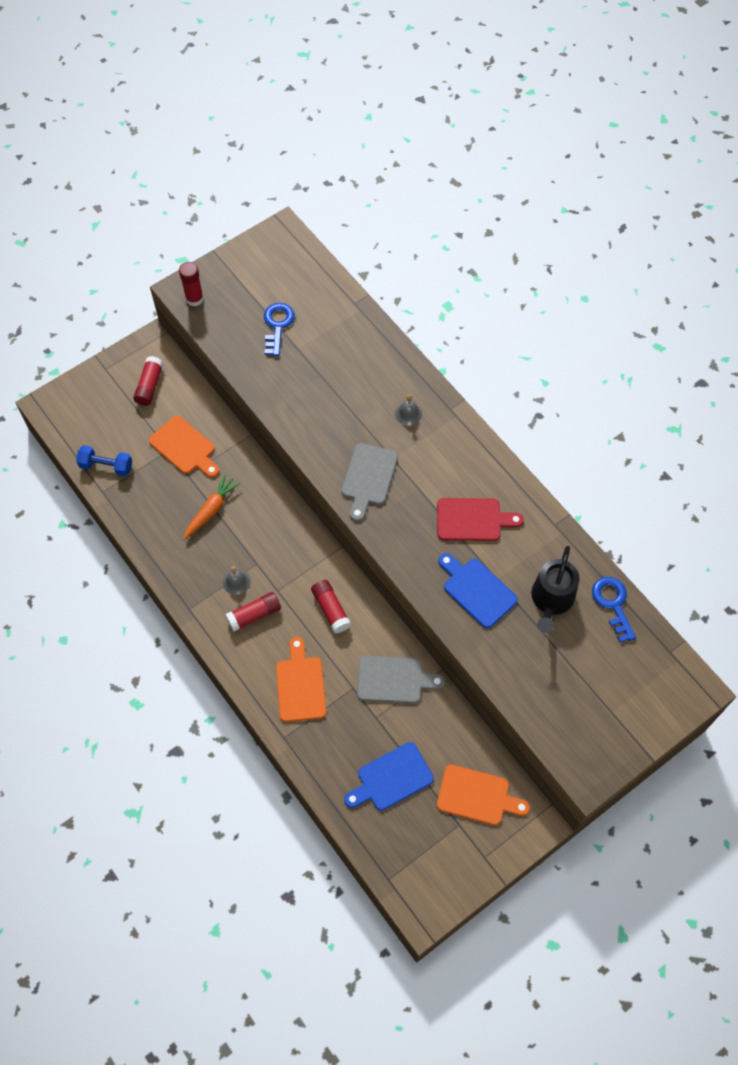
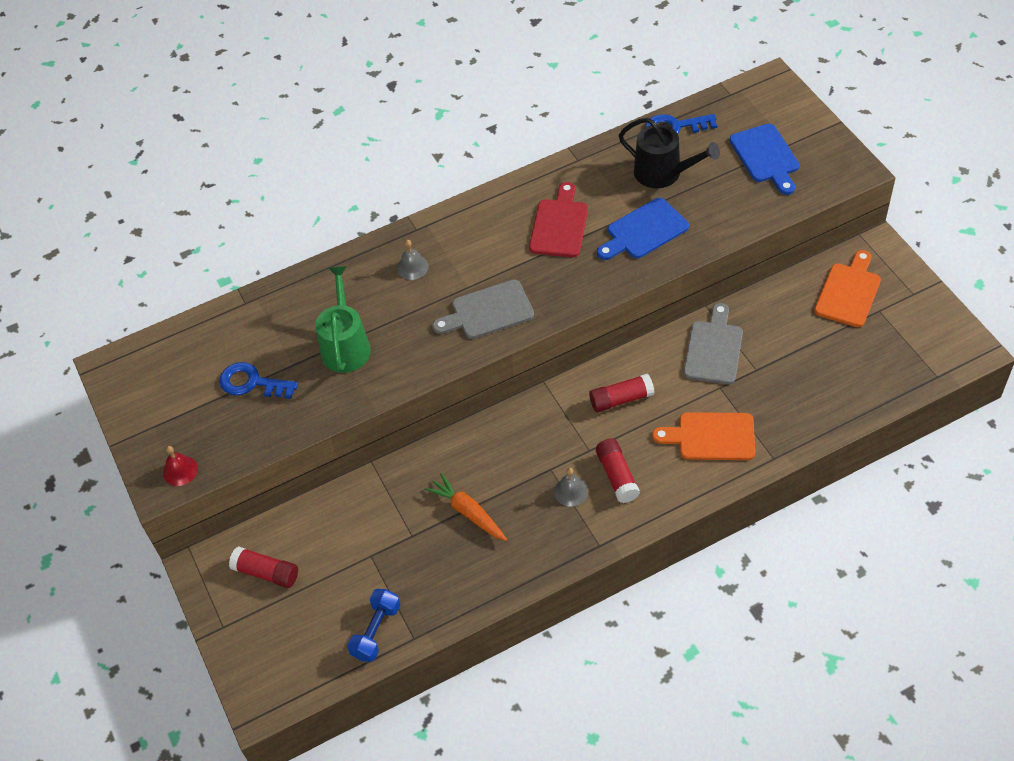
camera: 75 degrees left, 10 degrees down
orange cutting board [149,416,219,478] -> none
red glue stick [179,262,204,306] -> red bell [163,446,198,486]
grey cutting board [341,443,398,522] -> grey cutting board turned 135 degrees clockwise [432,280,534,339]
blue cutting board [344,742,434,811] -> blue cutting board moved to [729,124,799,195]
none -> green watering can [315,266,371,373]

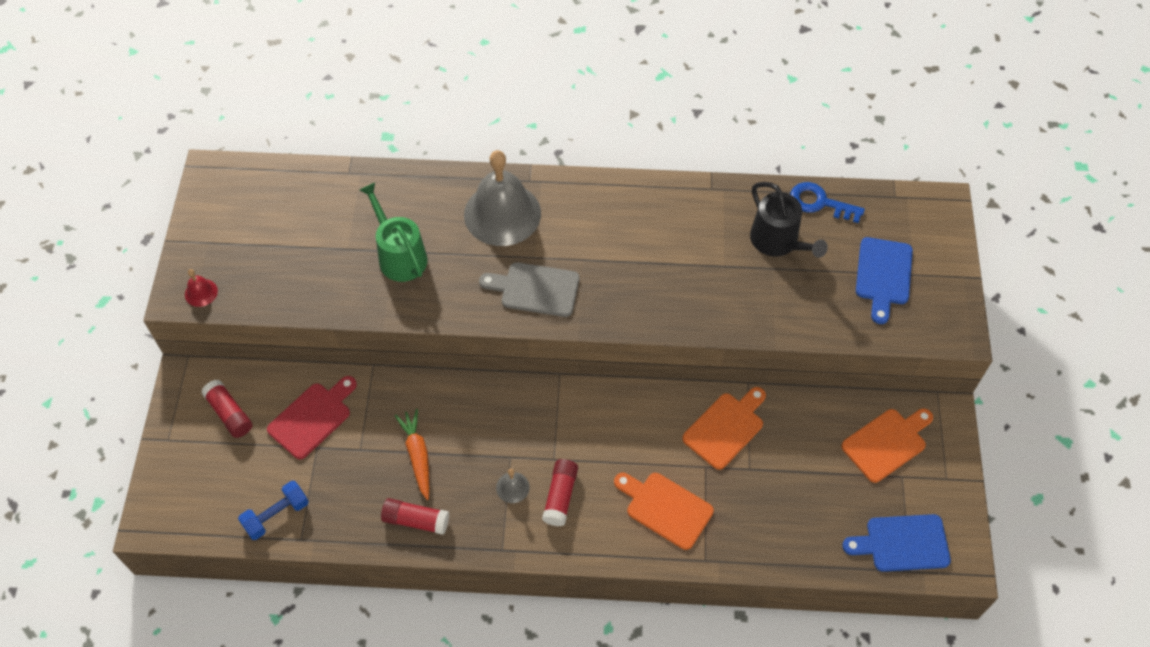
camera: 25 degrees right, 5 degrees up
blue key [219,362,298,399] -> none
green watering can [315,266,371,373] -> green watering can turned 60 degrees counterclockwise [359,183,428,282]
grey bell [397,240,429,280] -> grey bell [464,150,541,246], size x2.46
red cutting board [529,182,588,257] -> red cutting board moved to [267,376,357,459]
red glue stick [589,374,654,412] -> red glue stick moved to [381,498,449,535]
blue cutting board [597,198,689,260] -> blue cutting board moved to [842,514,951,572]
grey cutting board [684,303,743,385] -> orange cutting board [682,387,766,470]

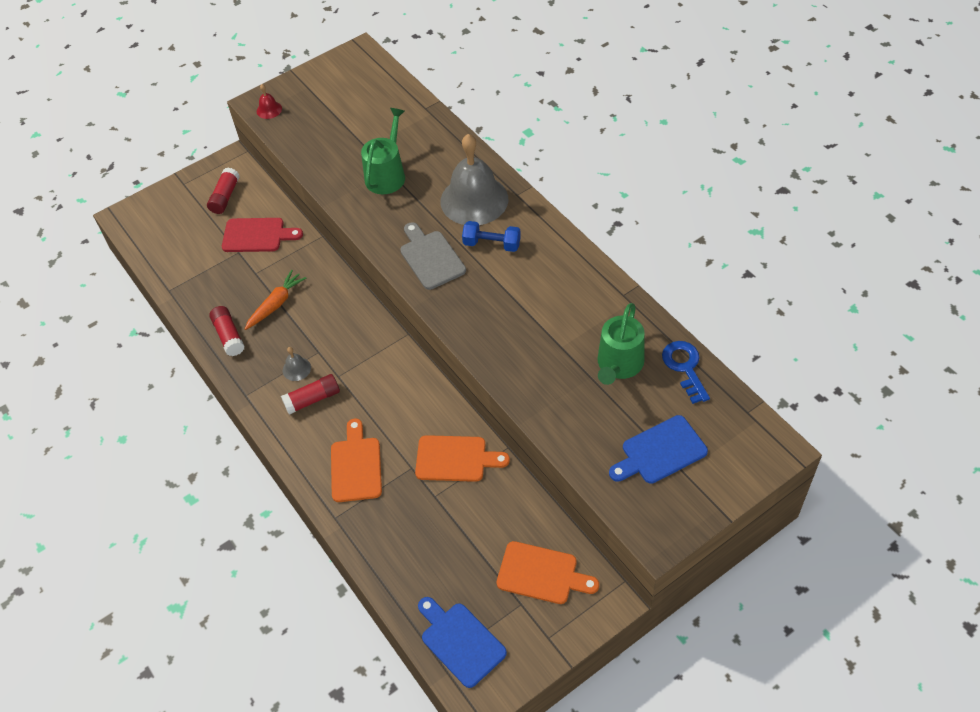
camera: 55 degrees right, 5 degrees down
blue dumbbell [238,481,309,540] -> blue dumbbell moved to [462,221,521,252]
black watering can [750,182,828,258] -> green watering can [598,303,645,385]

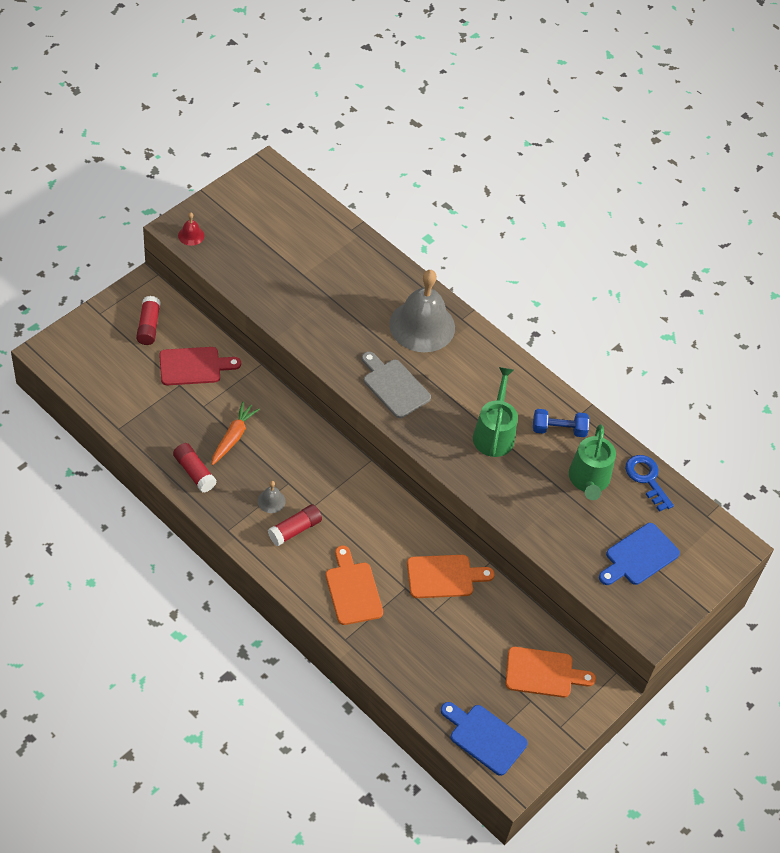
camera: 20 degrees left, 0 degrees up
green watering can [361,108,405,194] -> green watering can moved to [473,367,518,457]
blue dumbbell [462,221,521,252] -> blue dumbbell moved to [533,409,589,437]

